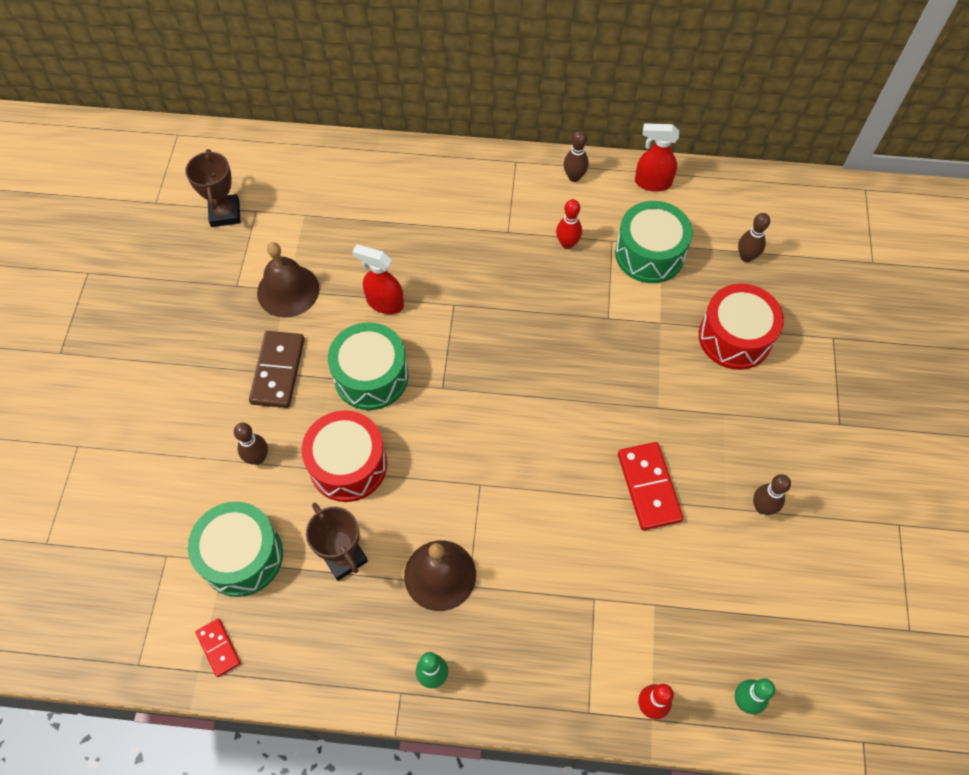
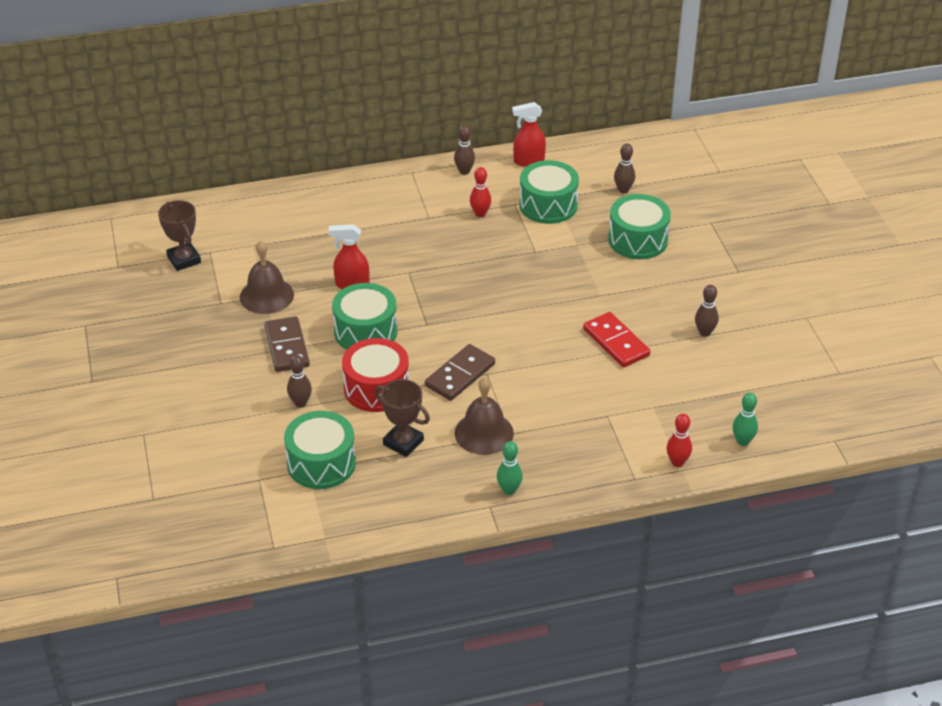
camera: 20 degrees left, 20 degrees down
red domino [196,618,241,677] -> none
red drum [699,284,784,370] -> green drum [608,194,671,259]
none -> brown domino [425,344,495,401]

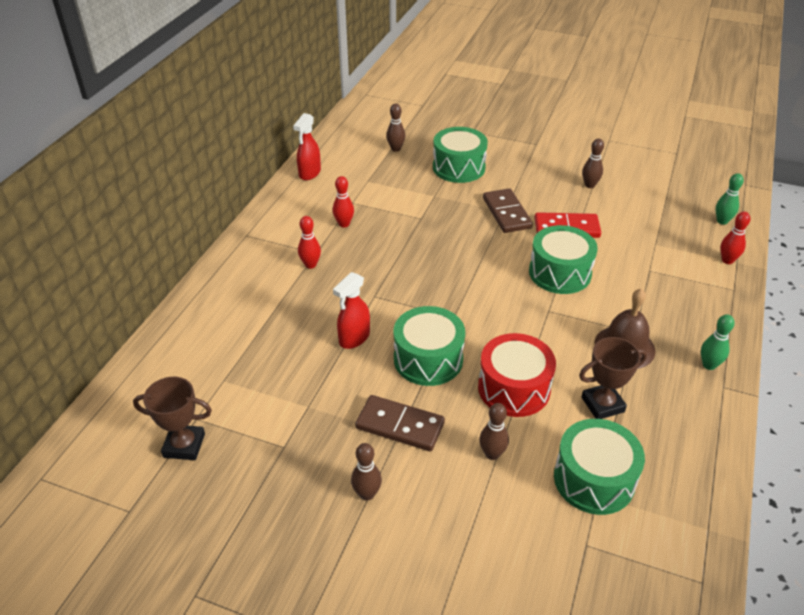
camera: 55 degrees left, 0 degrees up
brown bell [240,241,294,314] -> none
brown domino [425,344,495,401] -> brown domino moved to [483,188,533,233]
brown bowling pin [454,125,475,175] -> brown bowling pin moved to [351,443,382,501]
green drum [519,160,579,224] -> green drum moved to [529,225,598,294]
none -> red bowling pin [298,216,321,269]

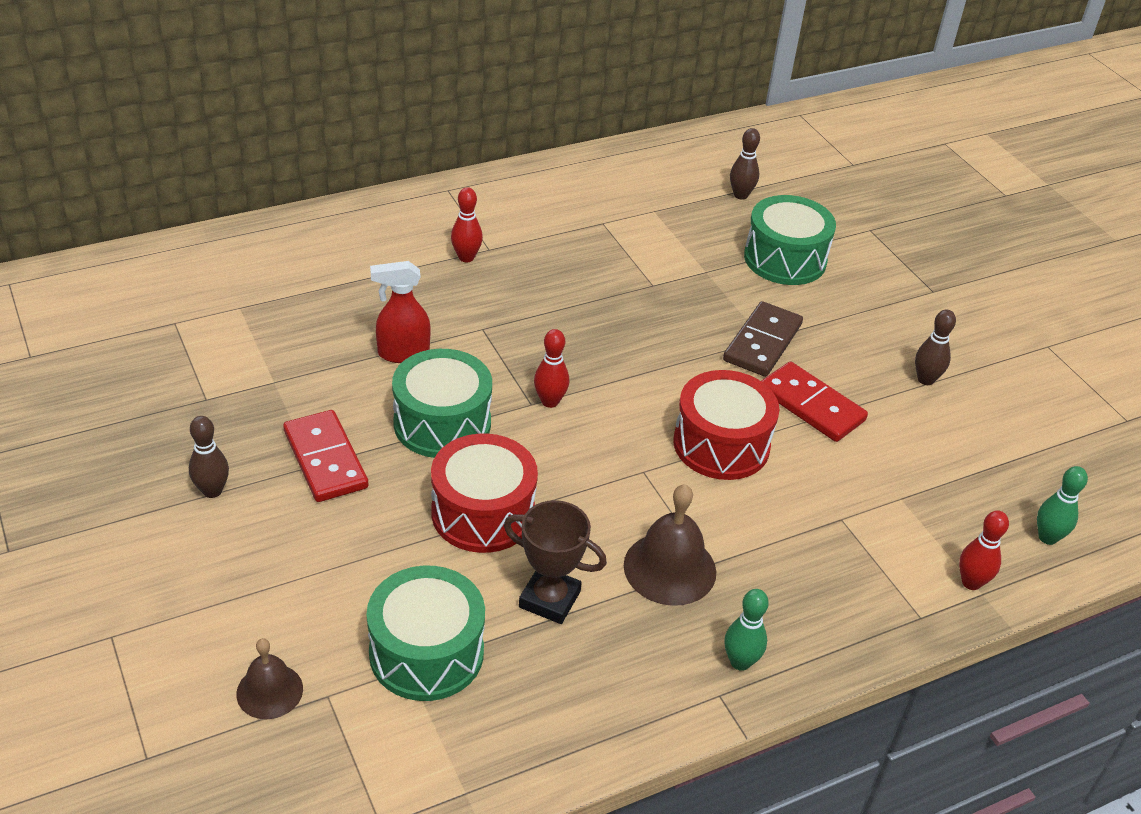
camera: 40 degrees right, 0 degrees up
brown trophy [133,377,212,460] -> none
red spray bottle [293,113,321,180] -> none
red bowling pin [333,176,354,228] -> red bowling pin moved to [534,329,569,408]
brown domino [355,395,445,451] -> red domino [283,410,368,502]
brown bowling pin [479,403,509,460] -> none
green drum [529,225,598,294] -> red drum [673,370,779,480]
none -> brown bell [236,638,303,719]

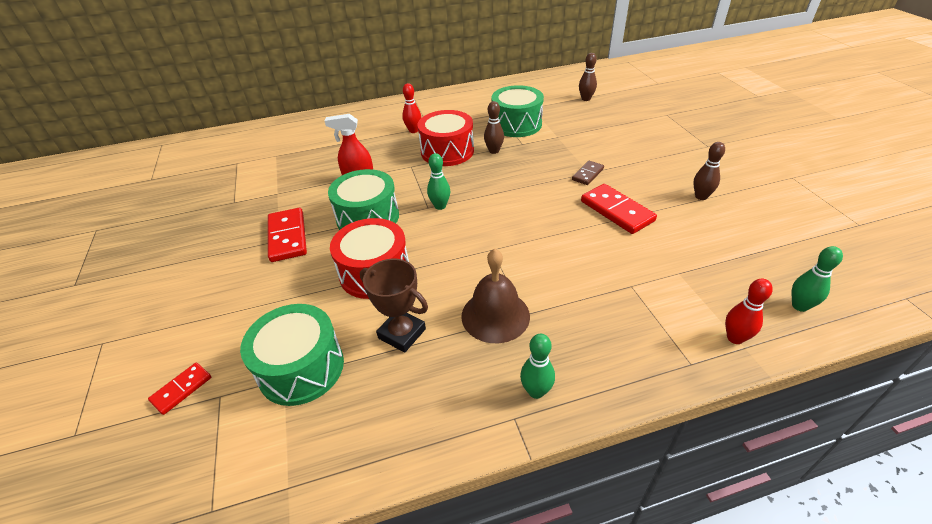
camera: 15 degrees right, 0 degrees up
brown bowling pin [189,416,229,498] -> brown bowling pin moved to [484,101,504,154]
brown bell [236,638,303,719] -> red domino [148,363,211,415]
red bowling pin [534,329,569,408] -> green bowling pin [427,153,450,210]
red drum [673,370,779,480] -> red drum moved to [417,110,474,166]
brown domino [723,301,803,377] -> brown domino [572,161,604,185], size x0.57
green drum [744,195,836,285] -> green drum moved to [491,85,544,137]

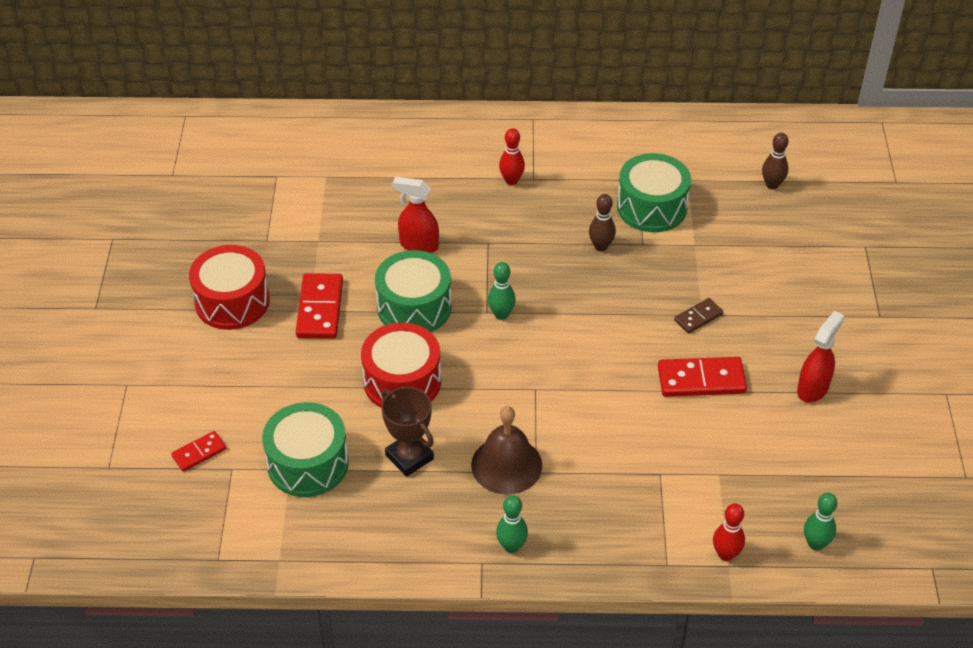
camera: 15 degrees right, 5 degrees up
red drum [417,110,474,166] -> red drum moved to [189,245,270,330]
red domino [581,184,657,234] -> red domino turned 75 degrees counterclockwise [658,357,747,397]
brown bowling pin [693,142,725,200] -> red spray bottle [797,311,844,403]

